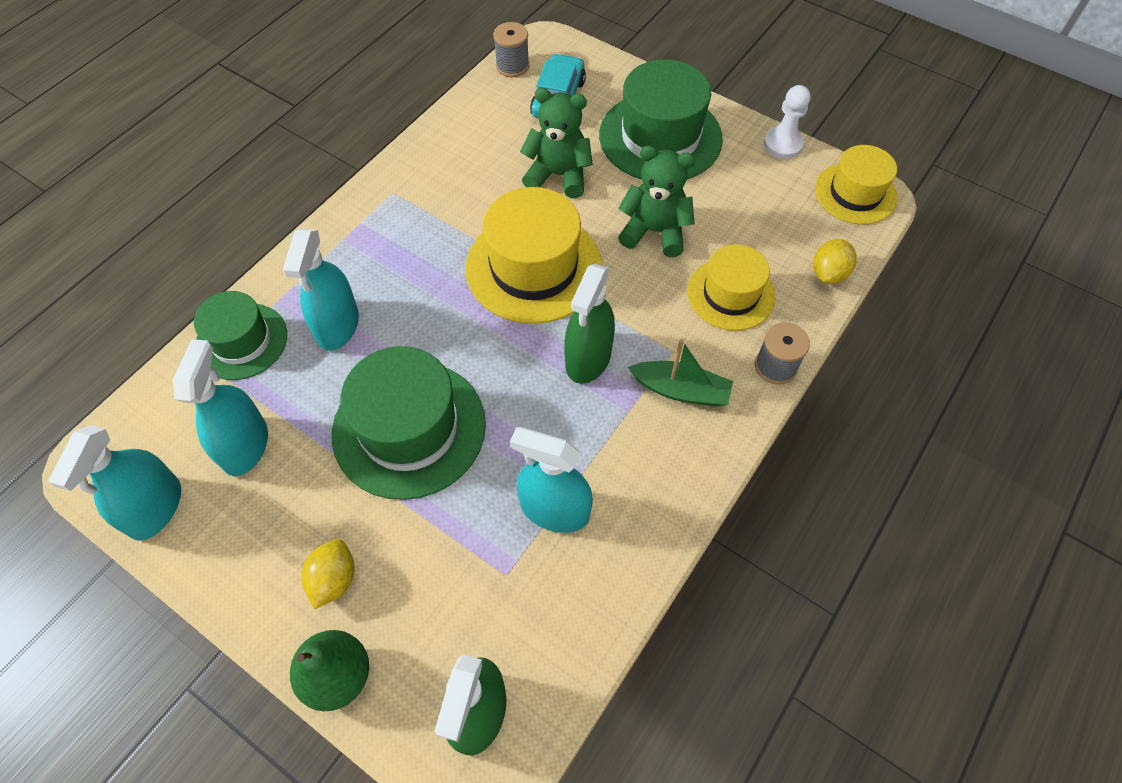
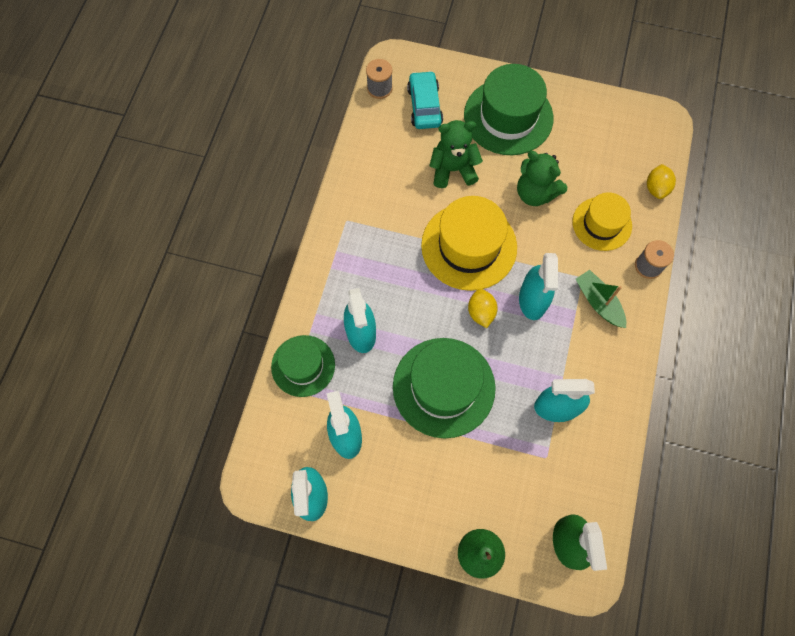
camera: 20 degrees left, 10 degrees up
yellow lemon [302,539,354,609] -> yellow lemon moved to [468,289,498,328]
green spray bottle [565,264,615,384] -> turquoise spray bottle [519,253,558,320]
green teddy bear [618,145,695,257] -> green teddy bear turned 135 degrees counterclockwise [517,151,567,206]
green boat [628,339,733,407] -> green boat turned 120 degrees counterclockwise [576,270,626,328]
white pawn [764,85,810,159] -> none
yellow hat [815,145,897,225] -> none

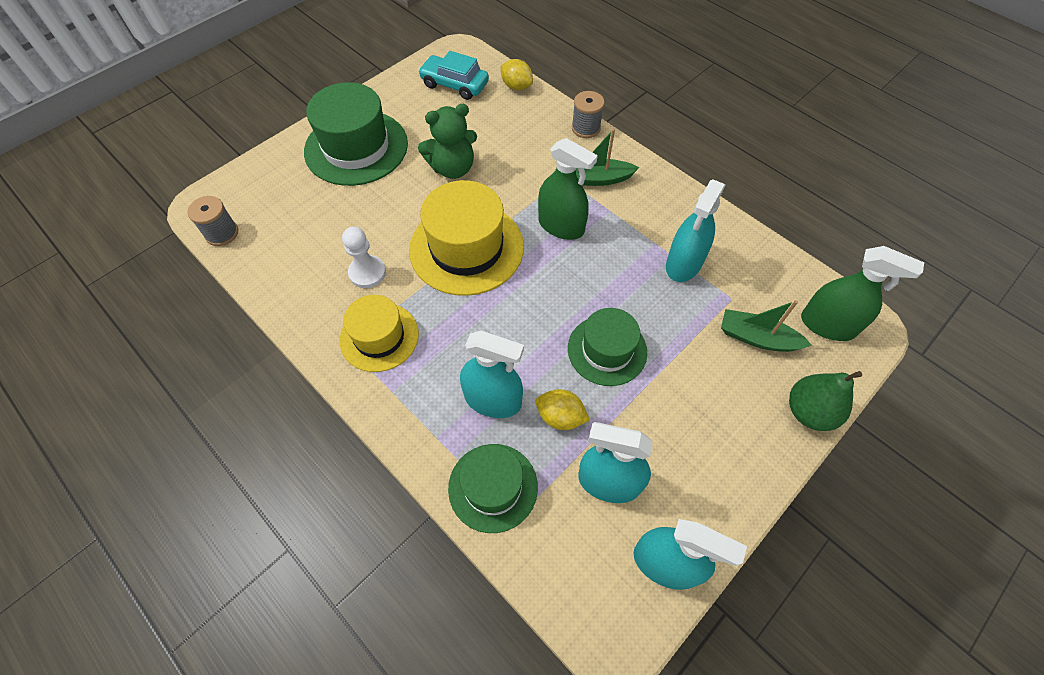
camera: 60 degrees left, 10 degrees down
green hat [393,338,496,438] -> green hat [568,308,647,386], size x0.63
turquoise car [407,71,443,129] -> turquoise car moved to [418,51,489,100]
green teddy bear [429,120,483,188] -> none
yellow lemon [468,289,498,328] -> yellow lemon moved to [535,389,590,430]
turquoise spray bottle [519,253,558,320] -> green spray bottle [538,138,598,240]
yellow hat [572,192,632,251] -> yellow hat moved to [340,295,419,372]
none -> white pawn [342,227,386,288]
none -> green boat [721,300,812,352]

